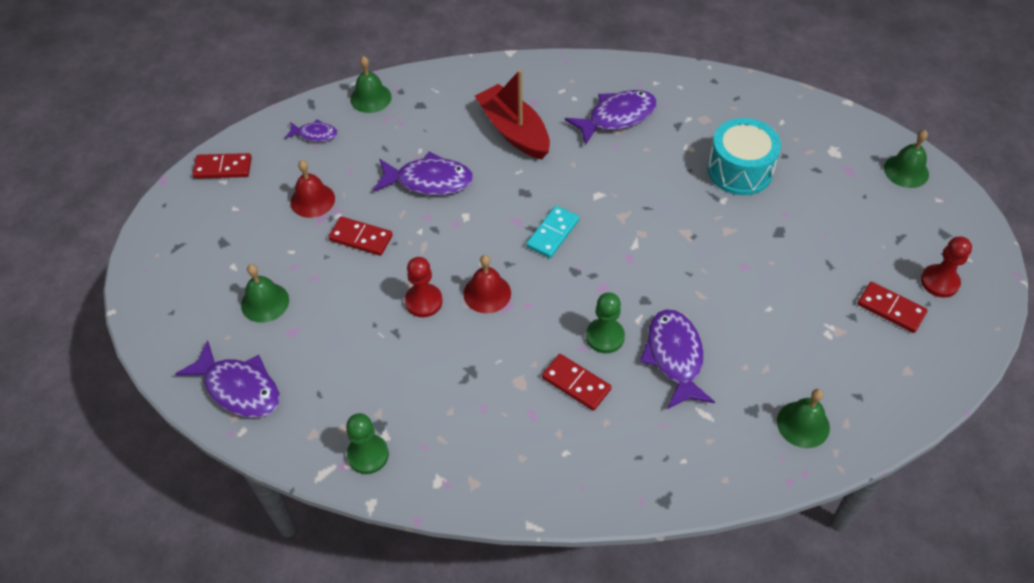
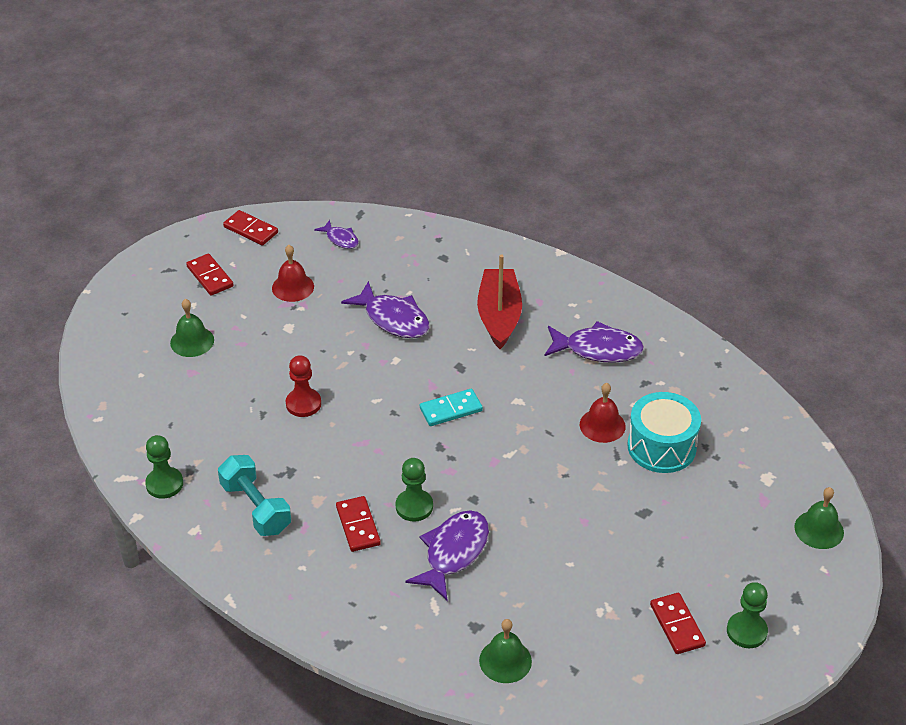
camera: 35 degrees right, 10 degrees down
purple fish [175,340,280,418] -> none
red domino [329,217,393,256] -> red domino moved to [186,253,233,296]
green bell [350,56,392,113] -> none
red bell [463,255,511,313] -> red bell moved to [580,383,626,443]
red pawn [921,236,972,298] -> green pawn [727,582,768,648]
none -> turquoise dumbbell [218,455,291,536]

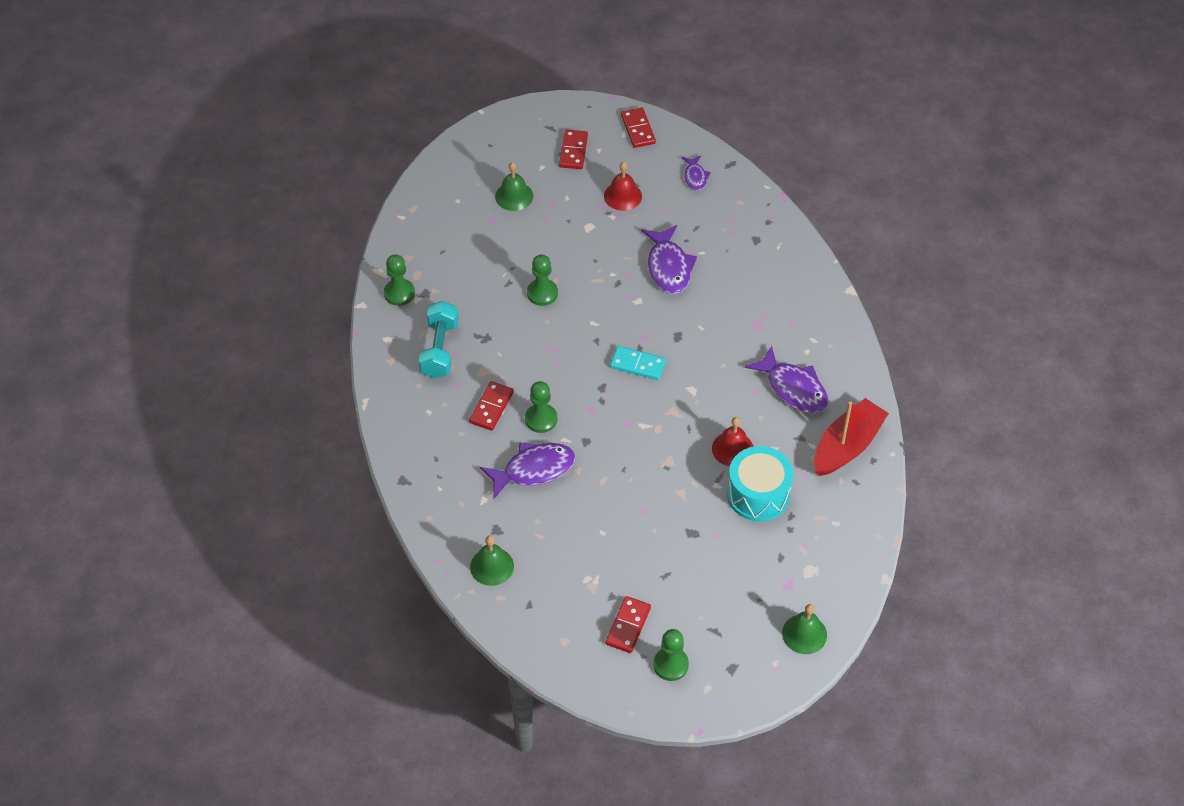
camera: 40 degrees right, 10 degrees up
red pawn [286,355,321,417] -> green pawn [527,254,558,306]
red boat [477,255,522,349] -> red boat moved to [814,398,889,476]

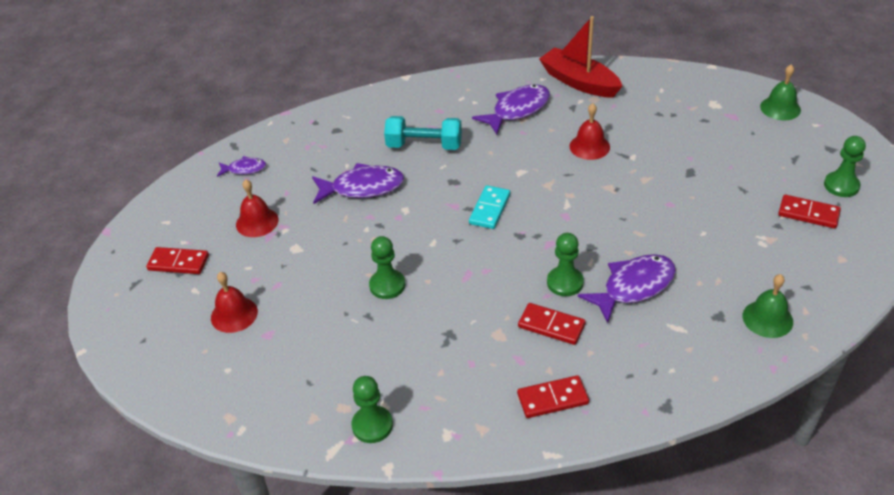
camera: 85 degrees left, 10 degrees down
turquoise dumbbell [419,301,459,378] -> turquoise dumbbell moved to [384,116,462,150]
purple fish [480,443,576,499] -> purple fish turned 75 degrees clockwise [578,254,676,323]
green bell [495,162,533,211] -> red bell [211,272,258,333]
red domino [621,108,656,148] -> red domino moved to [517,375,589,418]
turquoise drum [727,446,794,521] -> none

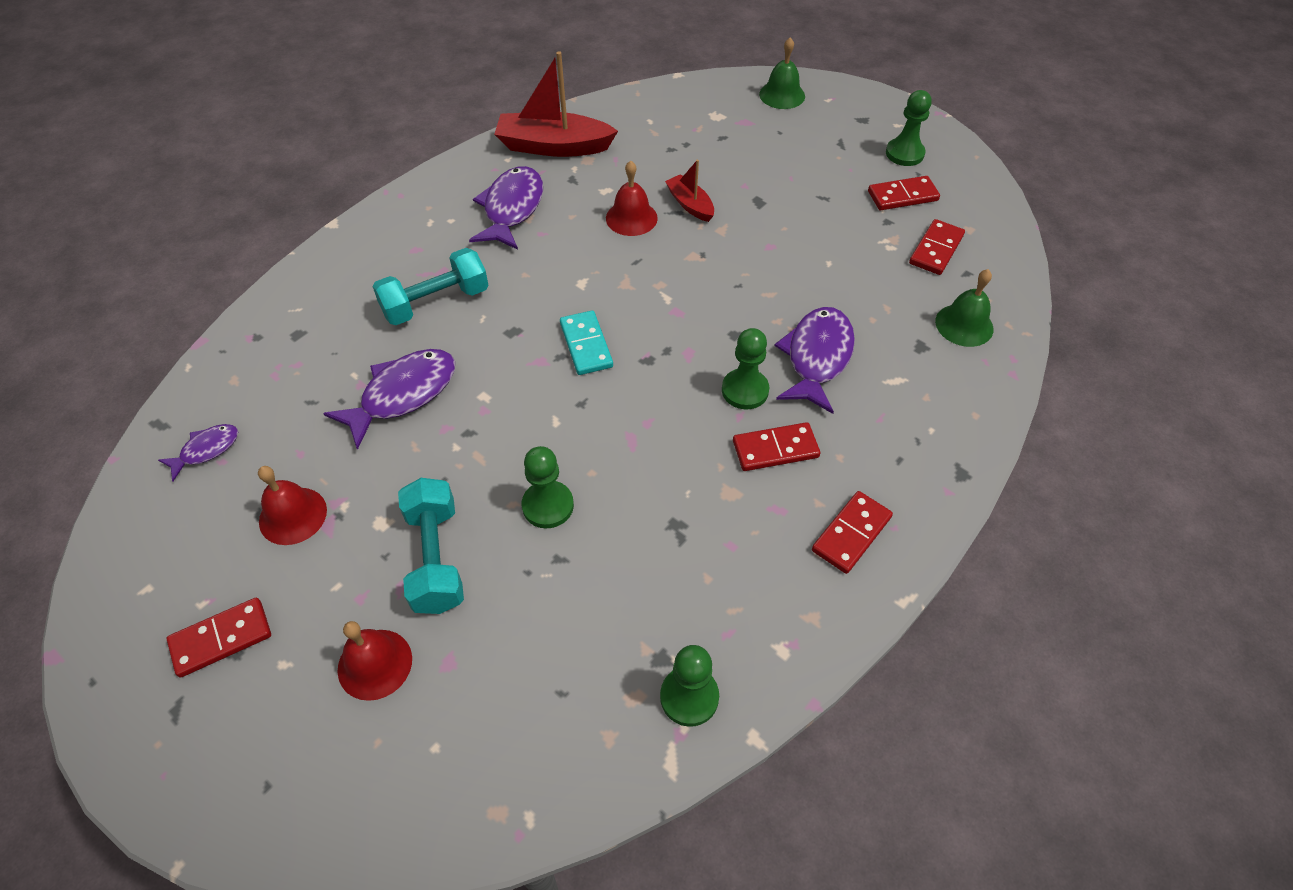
camera: 40 degrees left, 10 degrees up
none -> turquoise dumbbell [398,478,464,614]
none -> red boat [665,160,714,222]
none -> red domino [909,219,965,275]

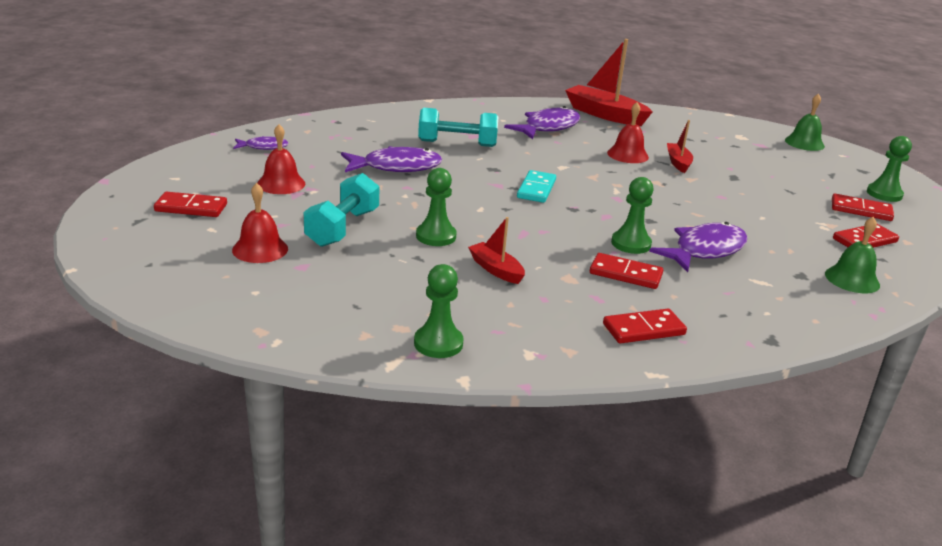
camera: 30 degrees right, 25 degrees down
none -> red boat [468,217,525,284]

